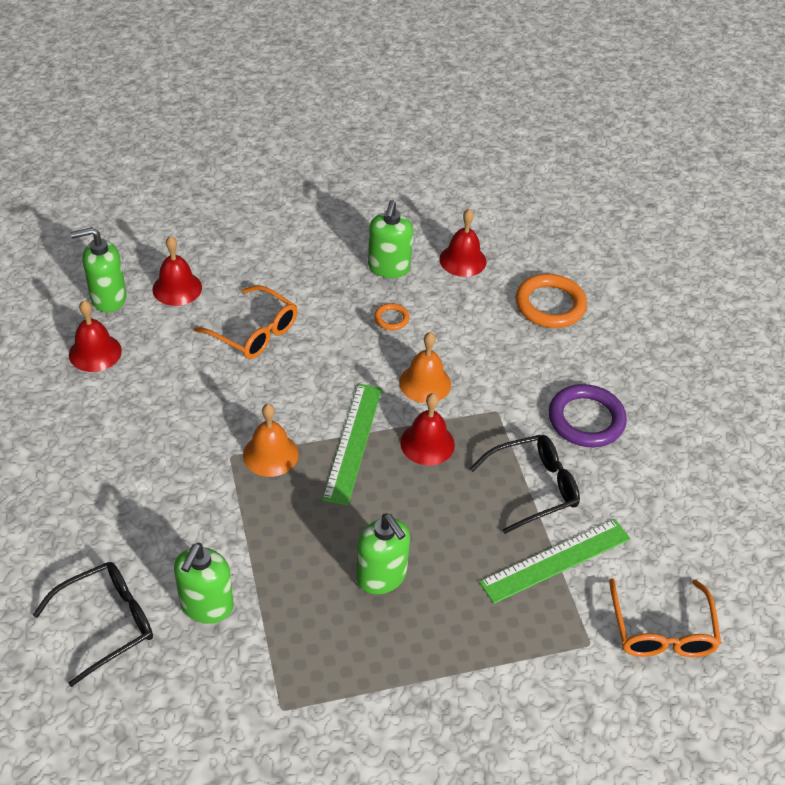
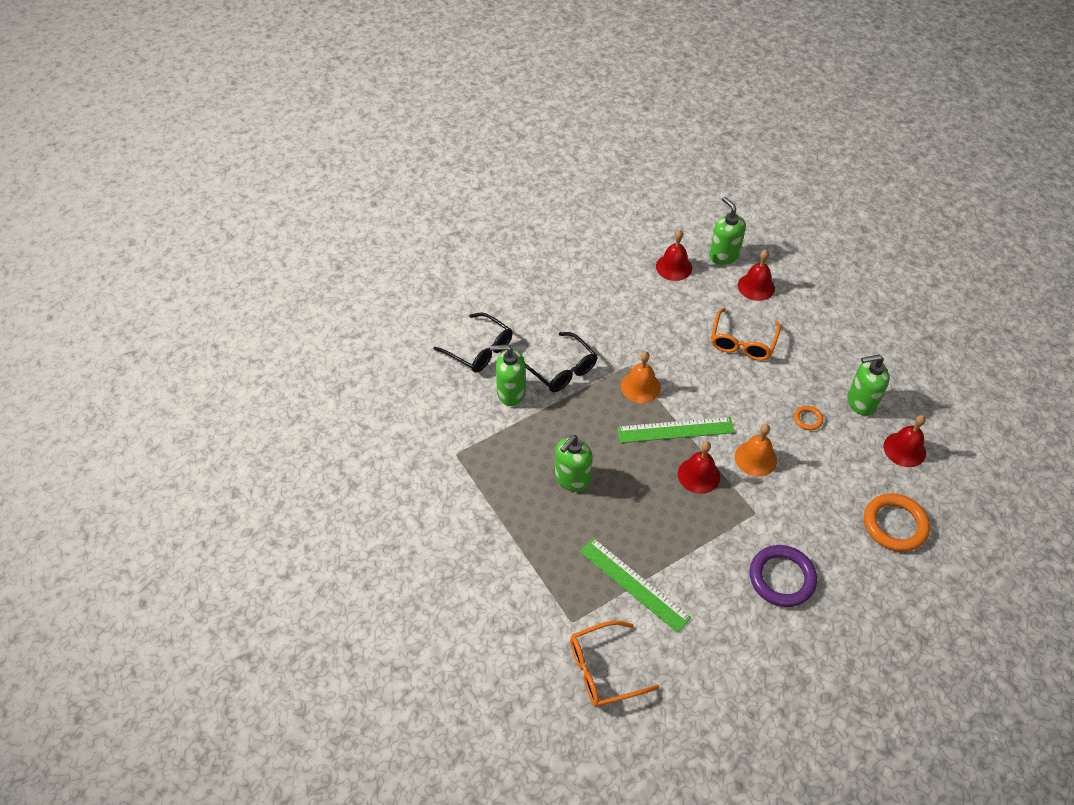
camera: 75 degrees right, 5 degrees up
black glasses [470,435,580,534] -> black glasses moved to [525,332,598,392]

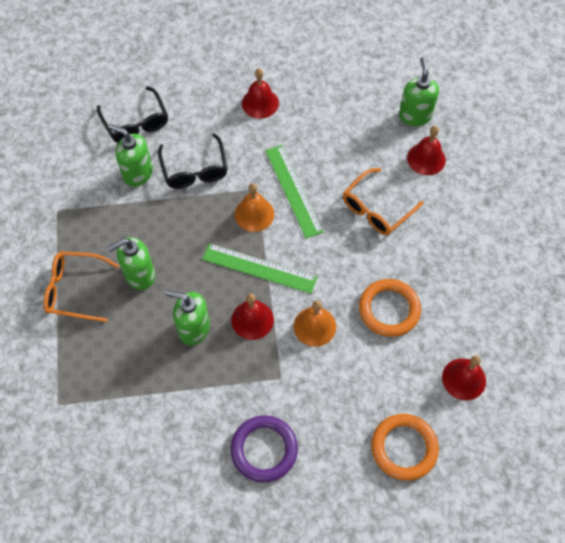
camera: 25 degrees right, 10 degrees up
orange glasses [570,621,660,707] -> orange glasses moved to [44,252,119,322]
green ruler [580,538,691,633] -> green ruler moved to [265,145,323,239]
red bell [656,230,692,281] -> red bell moved to [242,68,279,119]
orange ring [794,406,823,430] -> orange ring [359,279,421,337], size x2.06
green soap dispenser [847,355,890,416] -> green soap dispenser moved to [165,290,210,345]

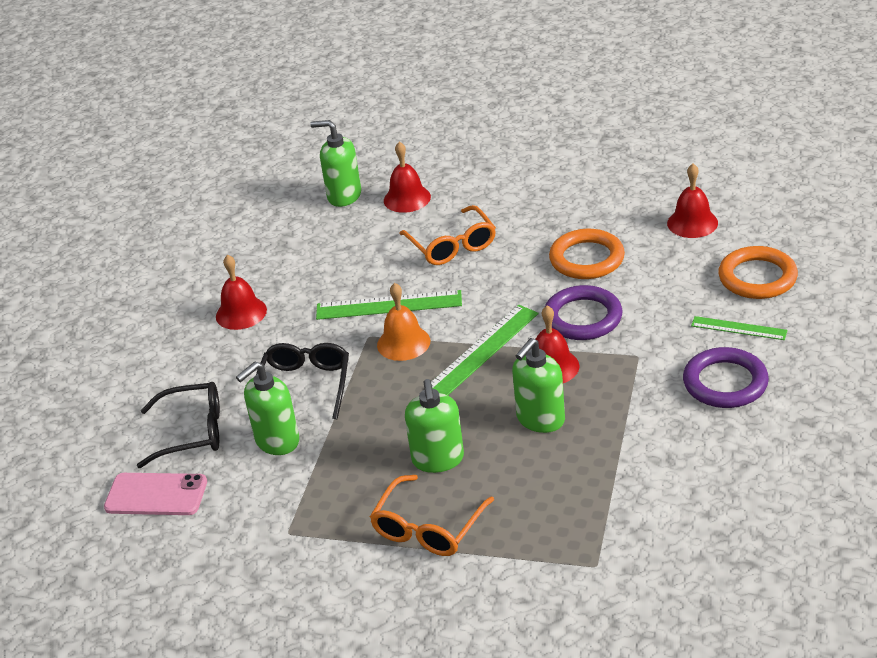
camera: 65 degrees left, 25 degrees down
black glasses [158,133,228,189] -> black glasses turned 90 degrees counterclockwise [256,343,349,419]
orange bell [294,300,336,347] -> purple ring [545,285,622,340]
none -> pink phone [104,473,207,515]
none -> green ruler [691,316,788,340]

